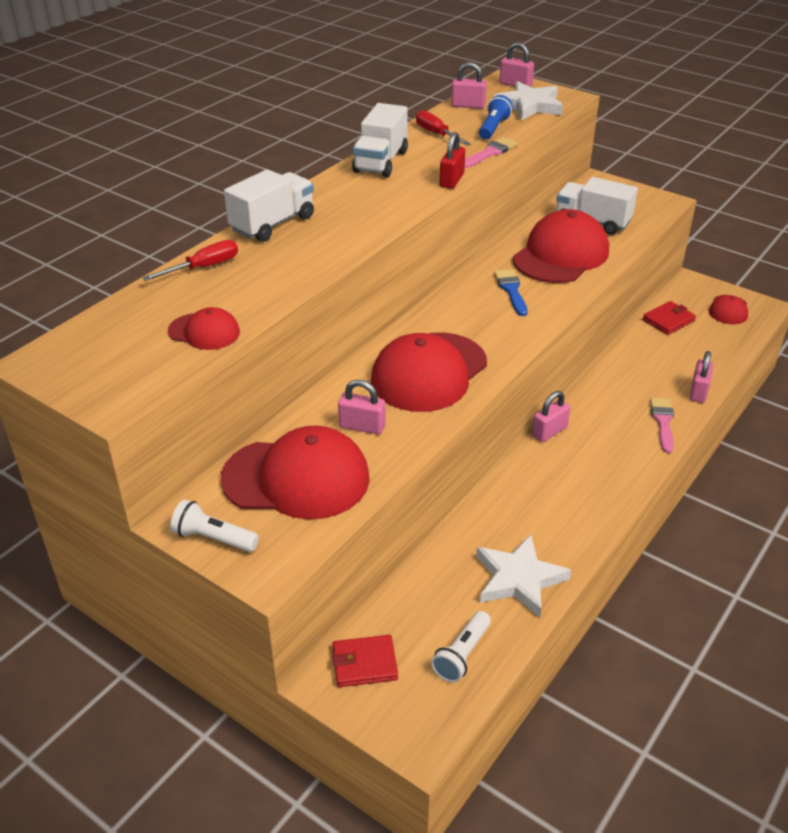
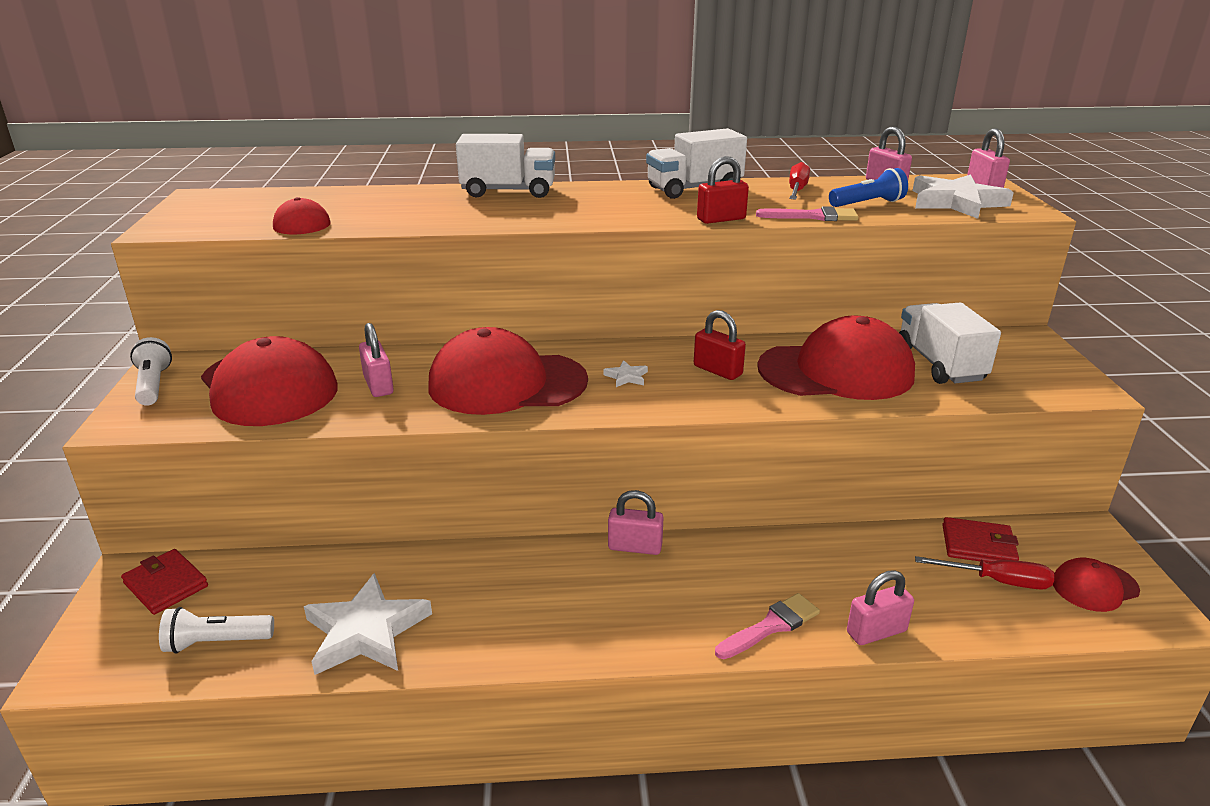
camera: 50 degrees right, 10 degrees down
red screwdriver [142,240,238,281] -> red screwdriver moved to [915,556,1054,590]
blue brush [494,269,528,316] -> red padlock [694,310,746,380]
none -> white star [603,360,648,387]

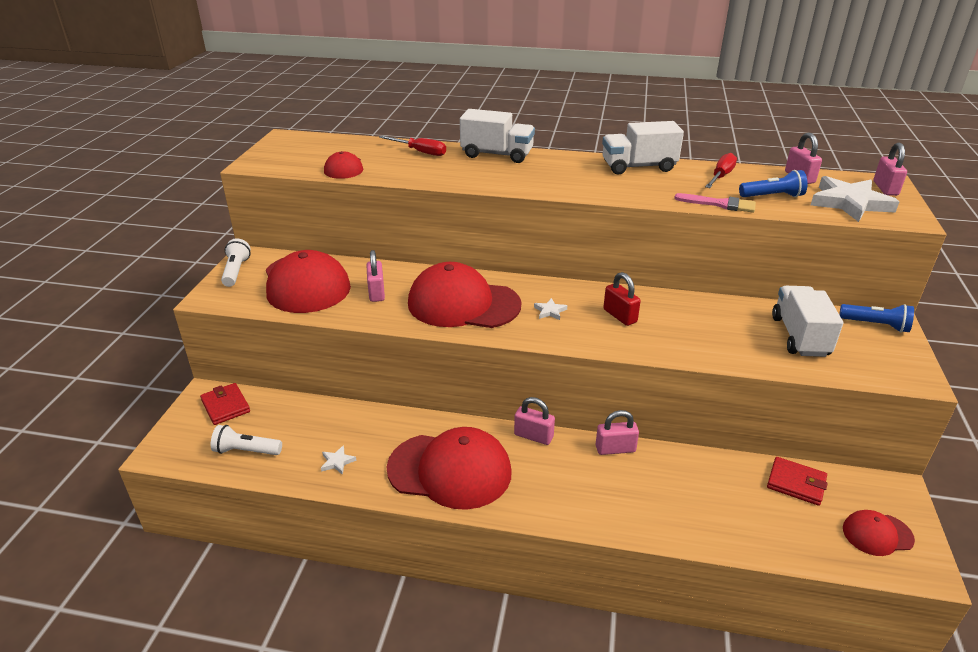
camera: 15 degrees right, 5 degrees up
white star [304,573,432,675] -> white star [321,445,356,475], size x0.42
red padlock [697,156,749,224] -> none
pink brush [715,593,820,659] -> none
red cap [757,315,915,400] -> red cap moved to [387,427,512,510]
pink padlock [847,570,914,645] -> pink padlock moved to [595,410,639,455]
red screwdriver [915,556,1054,590] -> red screwdriver moved to [379,136,446,156]
none -> blue flashlight [839,304,914,332]

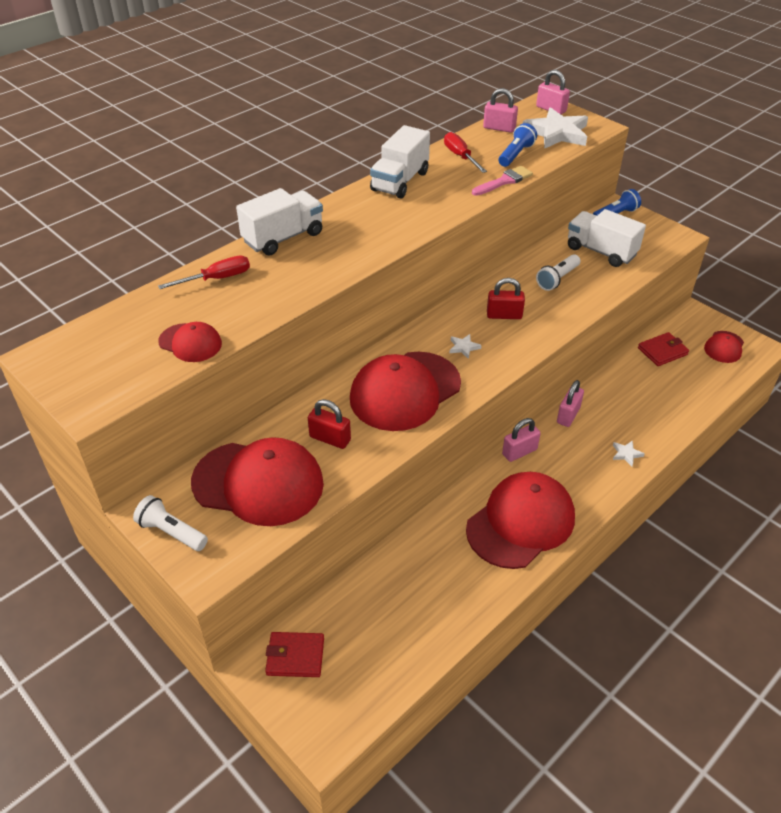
camera: 55 degrees left, 10 degrees up
white flashlight [211,425,282,455] -> white flashlight moved to [536,254,580,291]
white star [321,445,356,475] -> white star moved to [613,440,645,466]
pink padlock [366,250,385,302] -> red padlock [308,399,351,449]

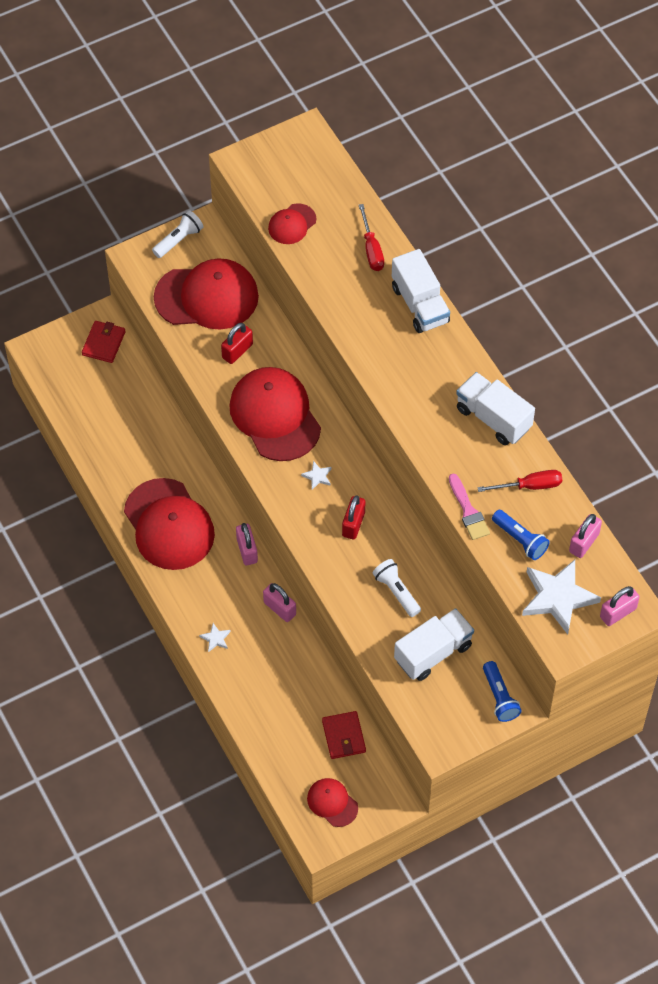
camera: 105 degrees right, 15 degrees up
red cap [191,437,324,526] -> red cap turned 120 degrees counterclockwise [154,258,259,329]

